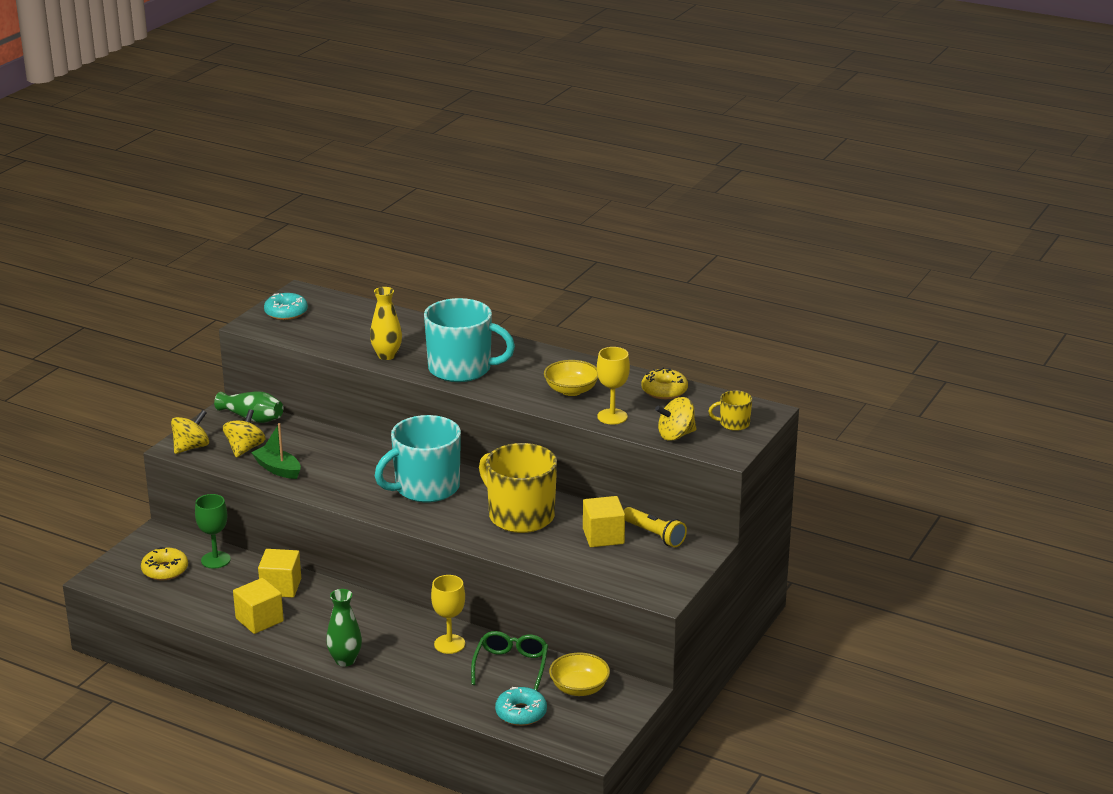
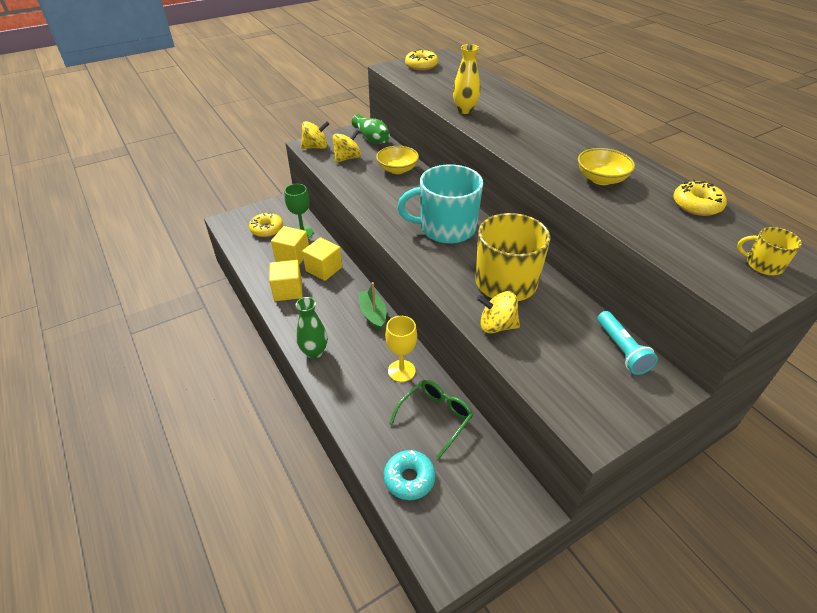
camera: 30 degrees right, 15 degrees up
green boat [251,423,301,479] -> green boat moved to [358,282,386,331]
turquoise donut [264,293,308,320] -> yellow donut [405,49,438,70]
turquoise mug [424,298,515,382] -> none
yellow bowl [549,653,610,696] -> yellow bowl moved to [376,146,419,174]
yellow cube [583,496,625,547] -> yellow cube moved to [271,226,309,265]
yellow goblet [597,347,630,425] -> none
yellow flashlight [624,507,687,547] -> turquoise flashlight [597,311,658,375]
yellow spinning top [655,397,697,441] -> yellow spinning top moved to [477,291,520,333]

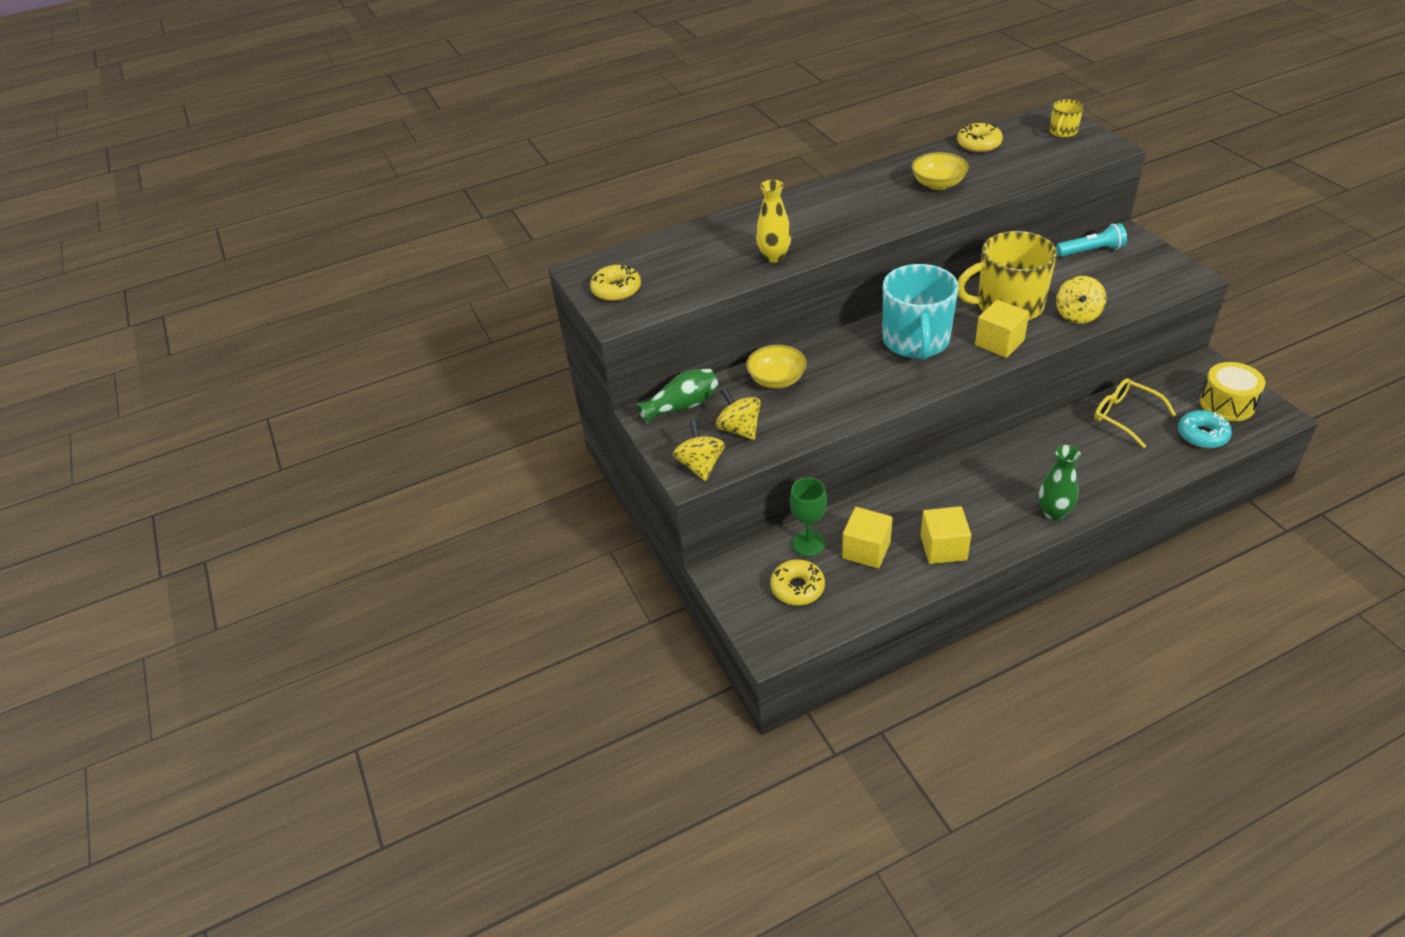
camera: 80 degrees left, 0 degrees up
yellow cube [302,237,342,281] -> yellow cube moved to [975,300,1029,358]
green boat [358,282,386,331] -> none
yellow goblet [385,316,417,382] -> none
green glasses [389,380,473,459] -> yellow glasses [1094,378,1176,448]
none -> yellow drum [1200,362,1265,421]

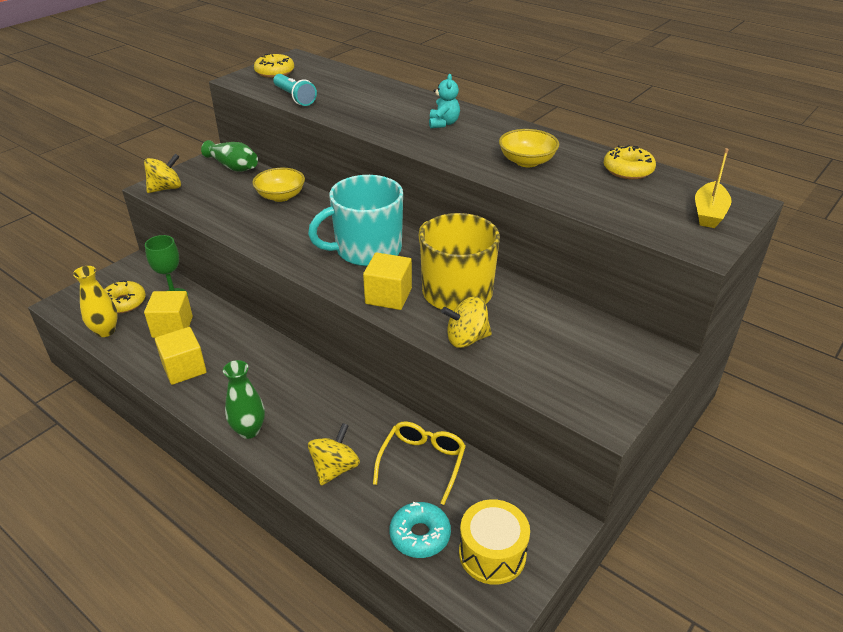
camera: 60 degrees right, 5 degrees down
yellow spinning top [716,387,761,440] -> yellow spinning top moved to [308,423,360,486]
yellow vase [756,180,792,263] -> yellow vase moved to [73,266,118,337]
yellow mug [1050,99,1083,138] -> yellow boat [695,148,732,228]
turquoise flashlight [1056,223,1127,257] -> turquoise flashlight moved to [273,74,317,106]
none -> turquoise teddy bear [429,74,460,128]

